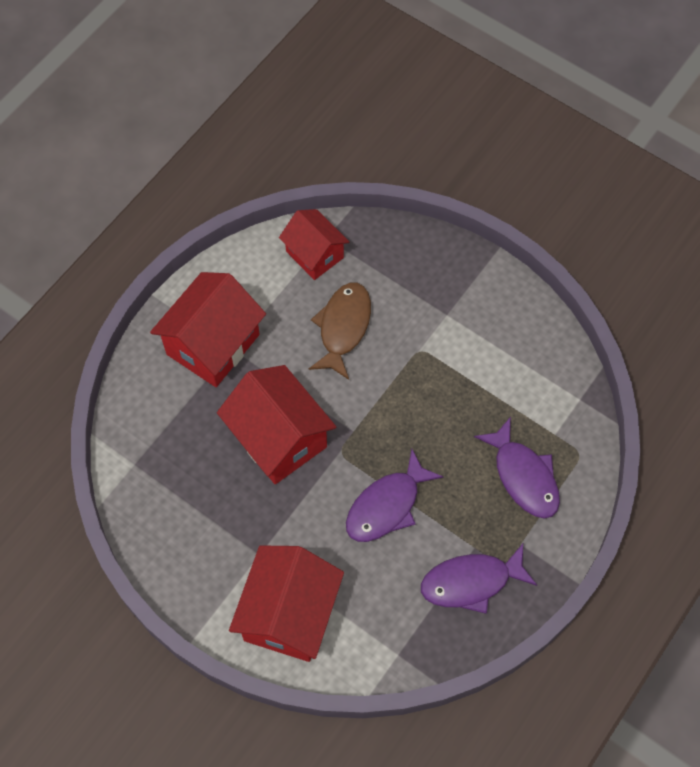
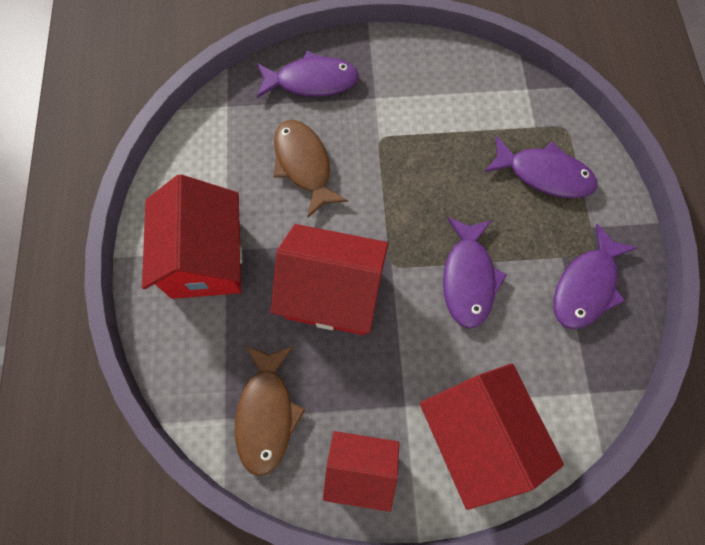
camera: 40 degrees left, 5 degrees up
red house [279,209,349,280] -> red house moved to [323,431,399,512]
none -> brown fish [235,346,305,476]
none -> purple fish [256,51,359,98]

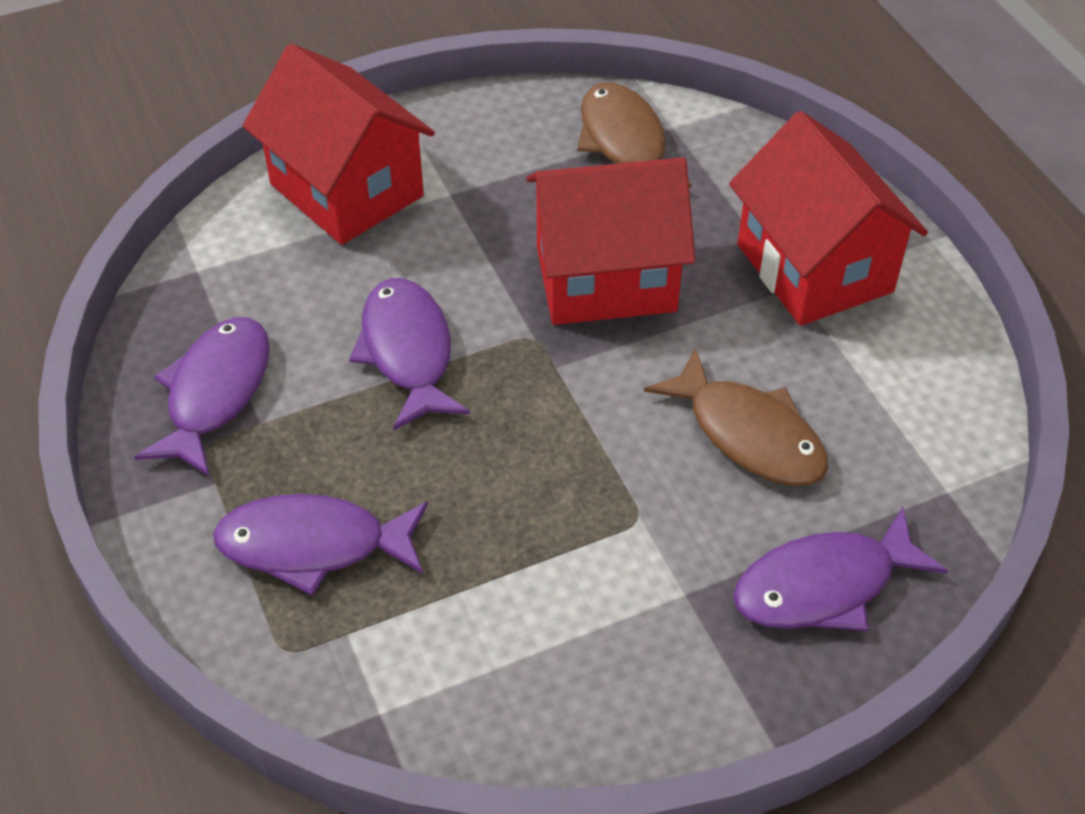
camera: 160 degrees right, 20 degrees down
red house [323,431,399,512] -> none

